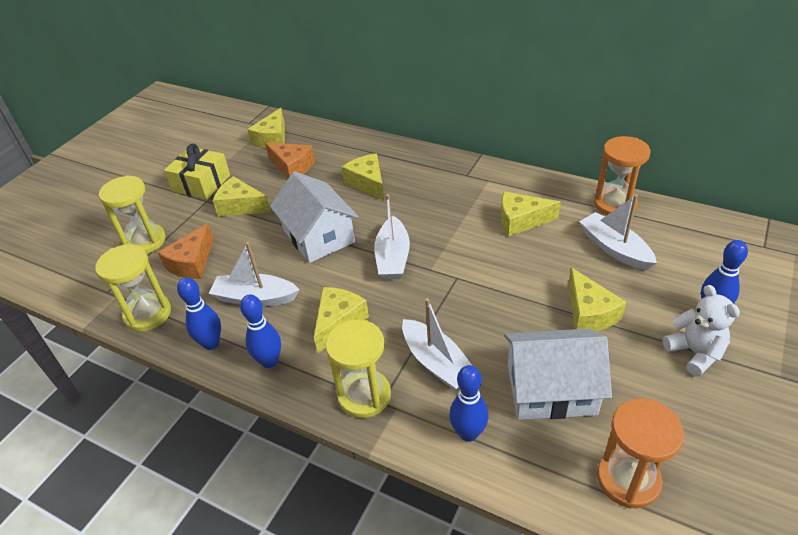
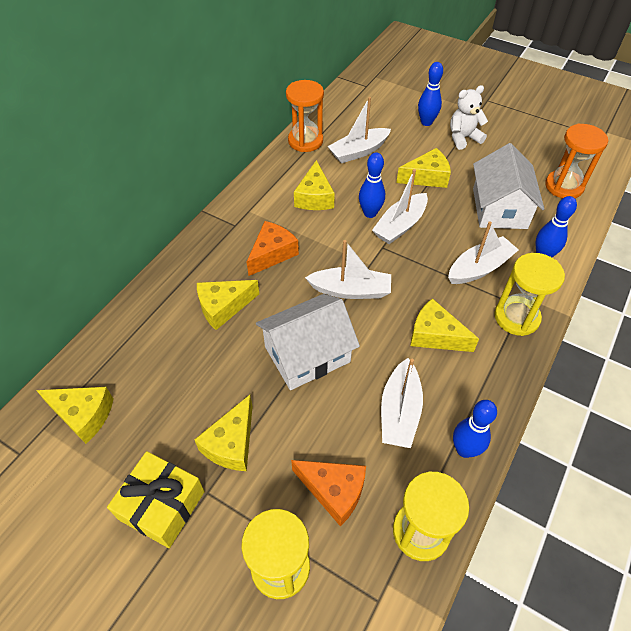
camera: 90 degrees left, 10 degrees up
blue bowling pin [240,294,281,368] -> blue bowling pin moved to [359,152,385,218]
orange cheese [265,143,315,178] -> orange cheese moved to [247,221,299,276]
none -> white boat [372,169,428,244]

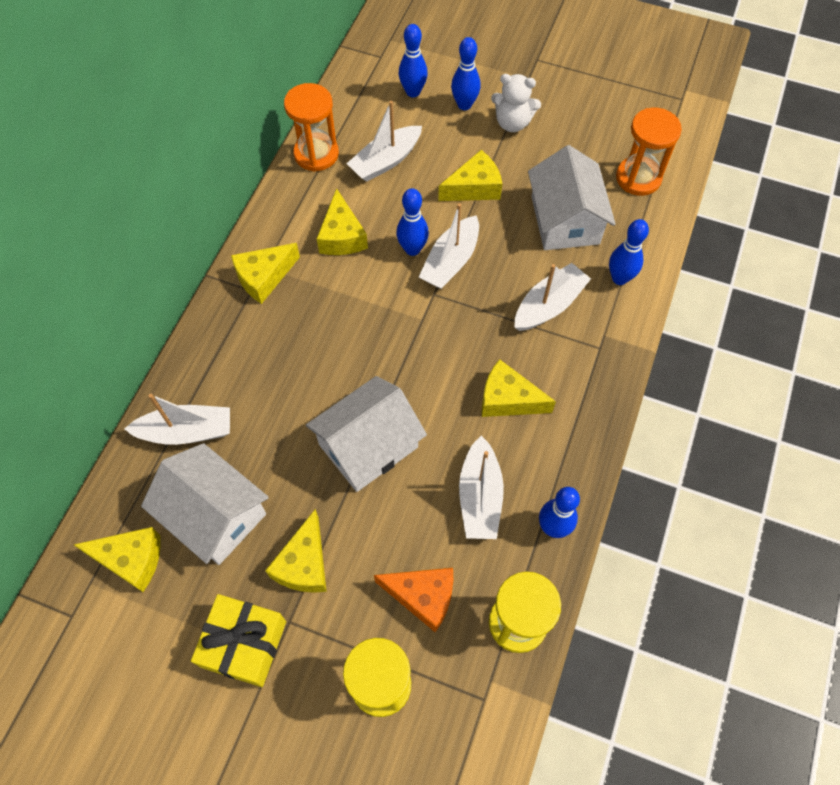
camera: 10 degrees left, 10 degrees up
yellow cheese [197,280,259,330] -> yellow cheese moved to [231,243,300,304]
orange cheese [247,221,299,276] -> none
white boat [305,240,391,299] -> white boat moved to [124,394,230,445]
white teddy bear [450,85,488,150] -> white teddy bear turned 135 degrees counterclockwise [491,74,541,132]
yellow hourglass [494,253,565,336] -> none
none -> white house [141,443,269,565]
none -> blue bowling pin [399,24,428,98]

